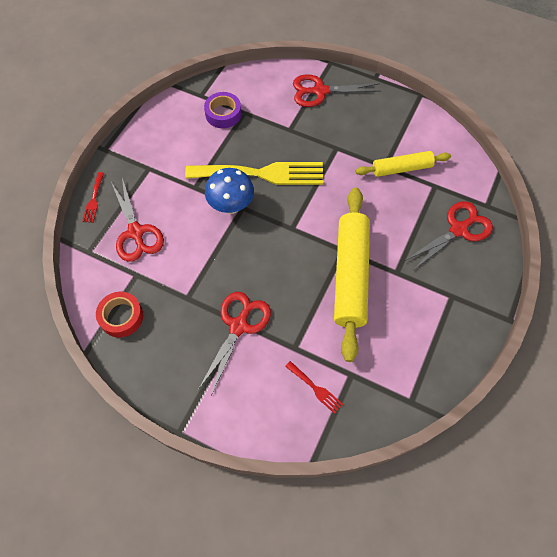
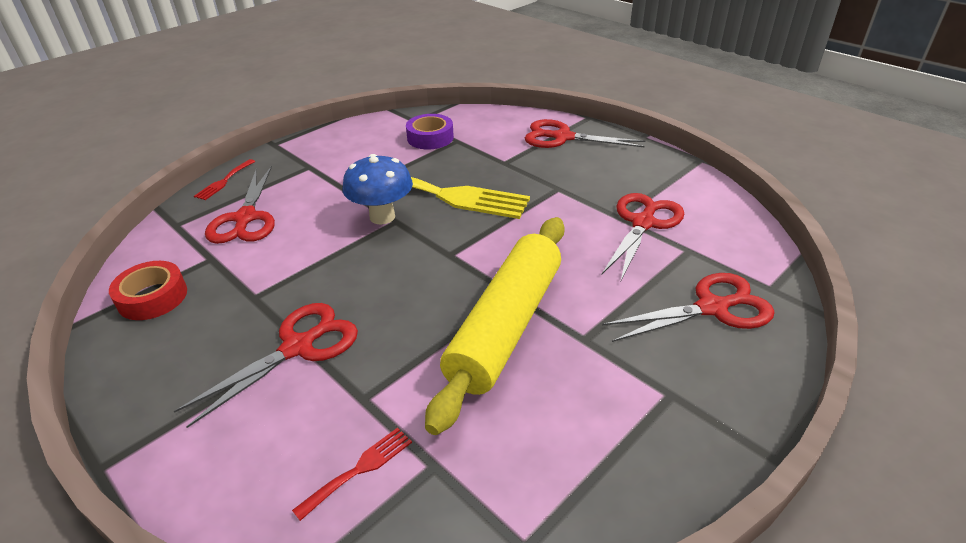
camera: 20 degrees right, 25 degrees down
red fork [285,361,343,414] -> red fork turned 105 degrees counterclockwise [292,427,412,521]
yellow rolling pin [355,151,451,177] -> red scissors [602,193,684,280]

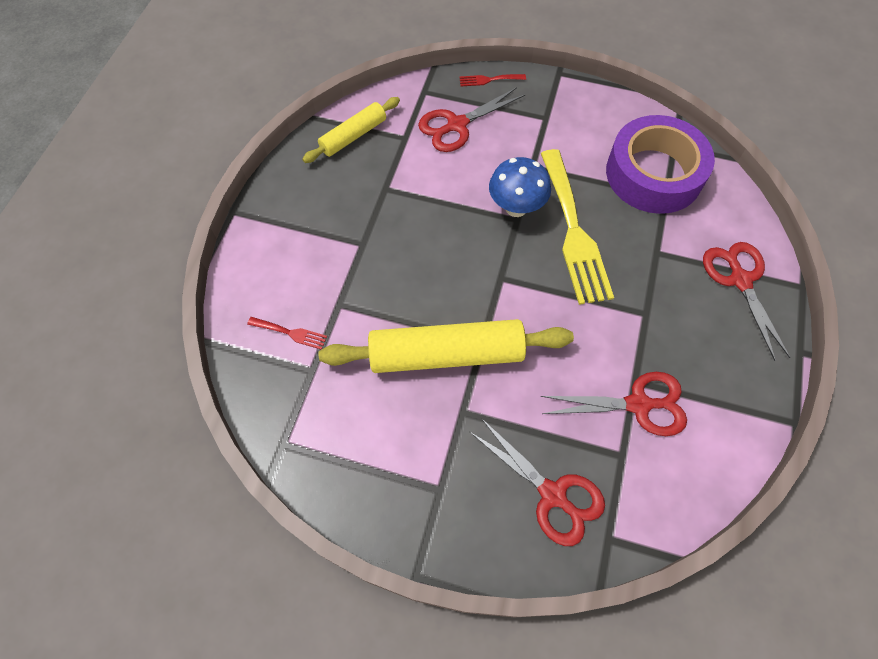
camera: 60 degrees right, 25 degrees up
red tape [109,261,187,320] -> yellow rolling pin [302,97,400,163]
red scissors [174,303,358,428] -> none
purple tape [406,114,454,149] -> purple tape [606,115,715,214], size x1.99

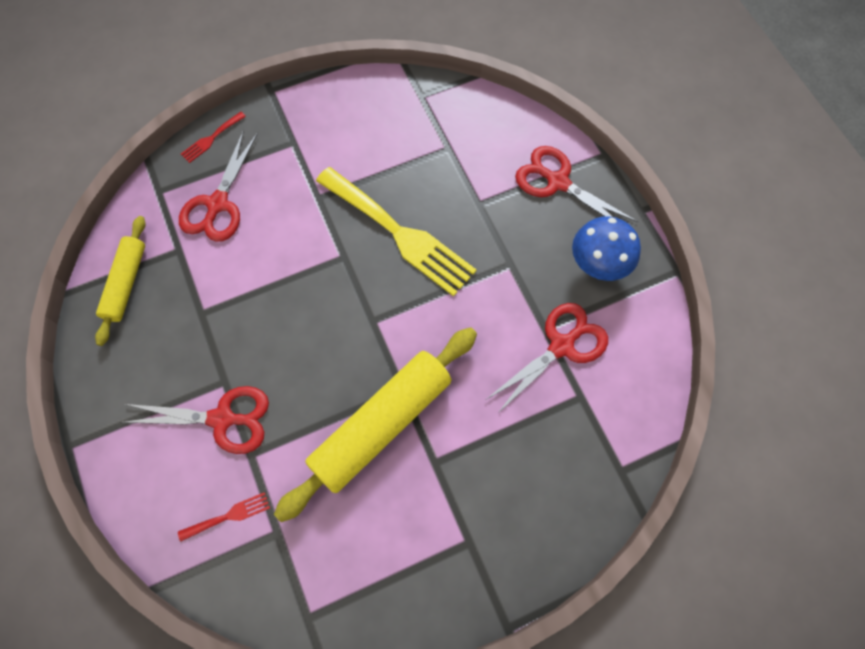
camera: 40 degrees left, 5 degrees up
red scissors [470,418,605,546] -> red scissors moved to [122,386,269,454]
blue mushroom [489,157,551,217] -> blue mushroom moved to [572,216,641,281]
purple tape [606,115,715,214] -> none

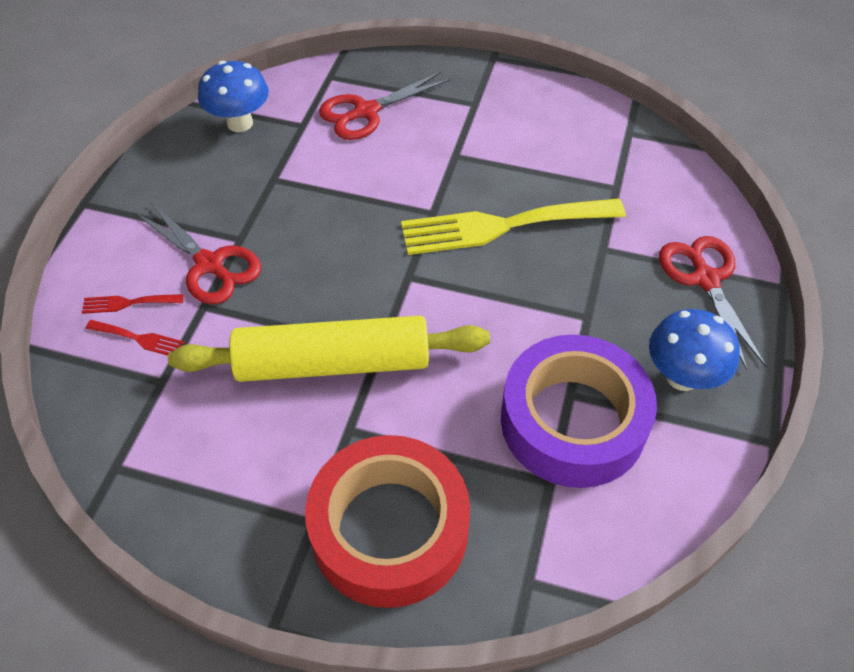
camera: 40 degrees right, 15 degrees down
yellow rolling pin [95,216,145,346] -> blue mushroom [198,61,269,132]
red fork [181,112,246,163] -> red fork moved to [82,294,184,314]
yellow fork [316,167,477,297] -> yellow fork turned 90 degrees clockwise [401,198,626,255]
red scissors [487,303,608,413] -> purple tape [501,334,657,488]
none -> red tape [305,435,470,608]

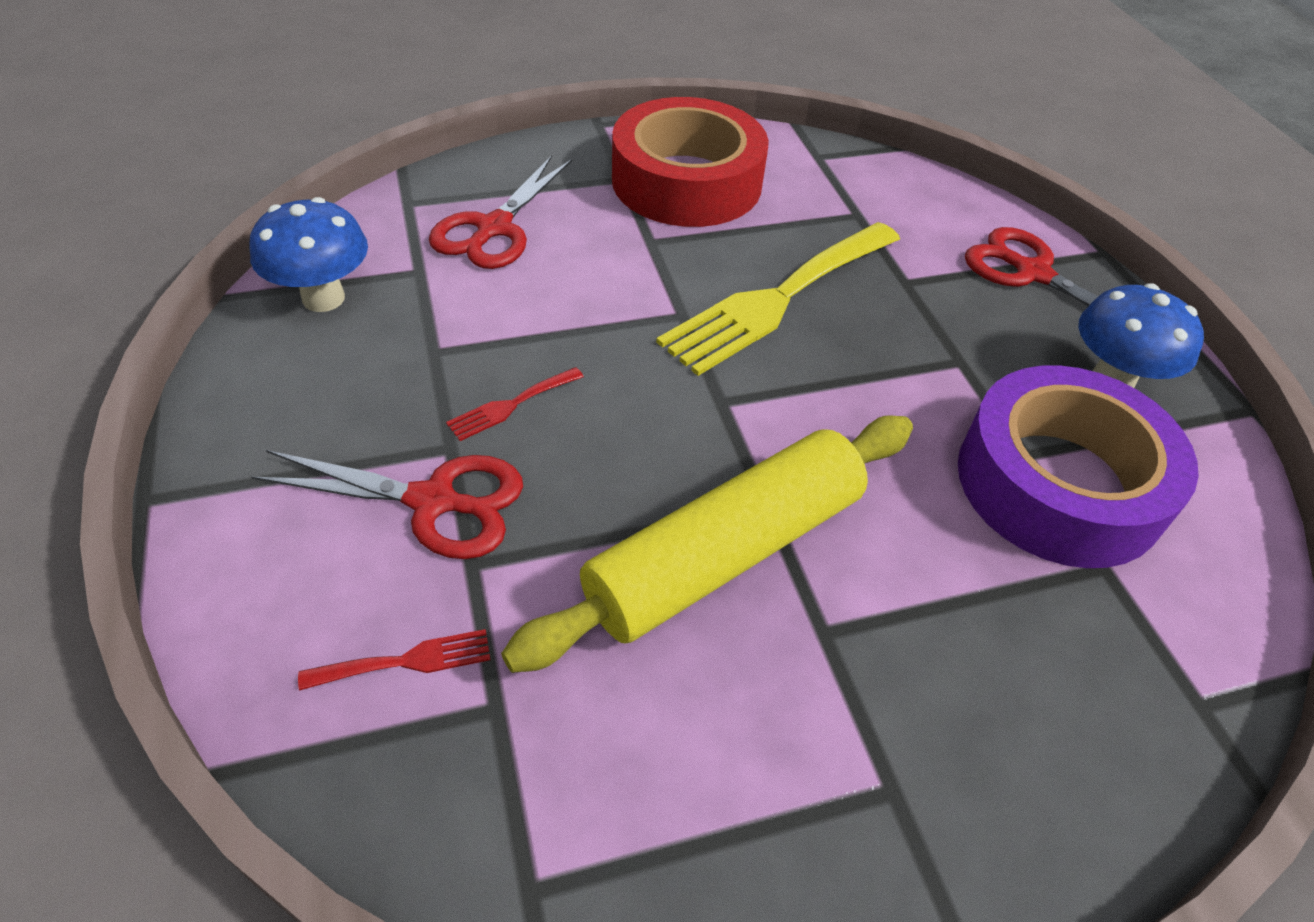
camera: 35 degrees left, 5 degrees down
red fork [82,294,184,314] -> red fork moved to [446,367,584,441]
red tape [305,435,470,608] -> red tape moved to [612,97,769,227]

